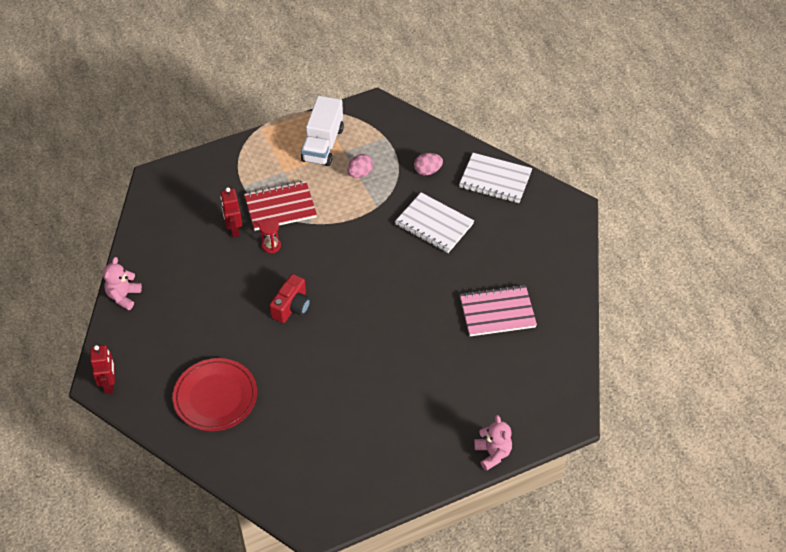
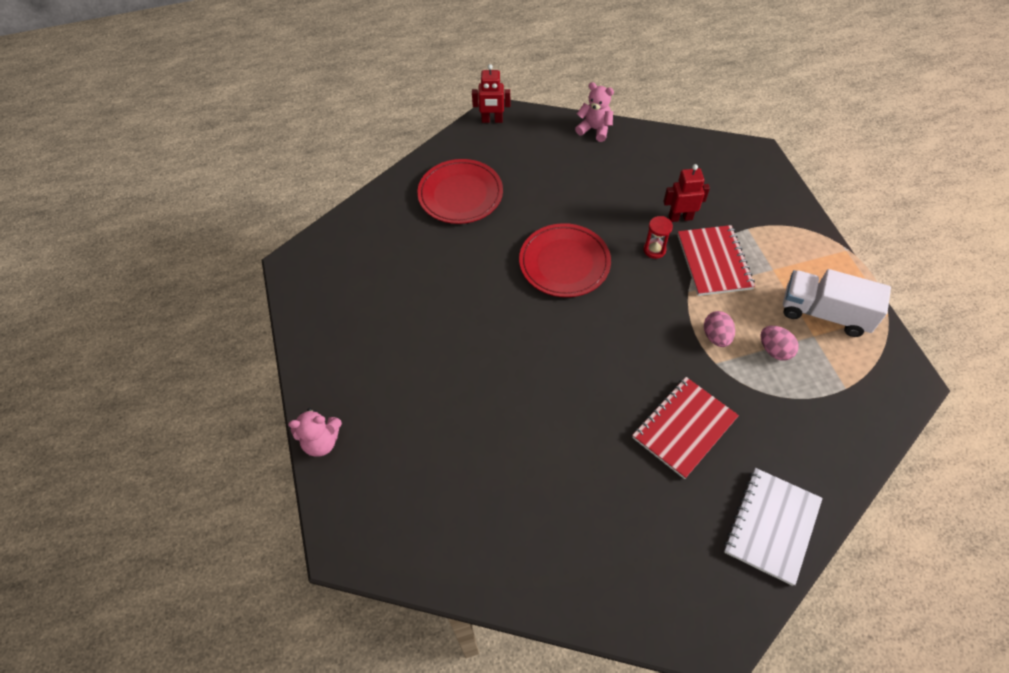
camera: 100 degrees right, 5 degrees up
red camera [269,274,310,323] -> red plate [519,223,611,297]
white notebook [395,193,474,253] -> red notebook [632,377,739,479]
pink egg [414,153,443,175] -> pink egg moved to [704,311,735,347]
pink notebook [460,285,537,336] -> none

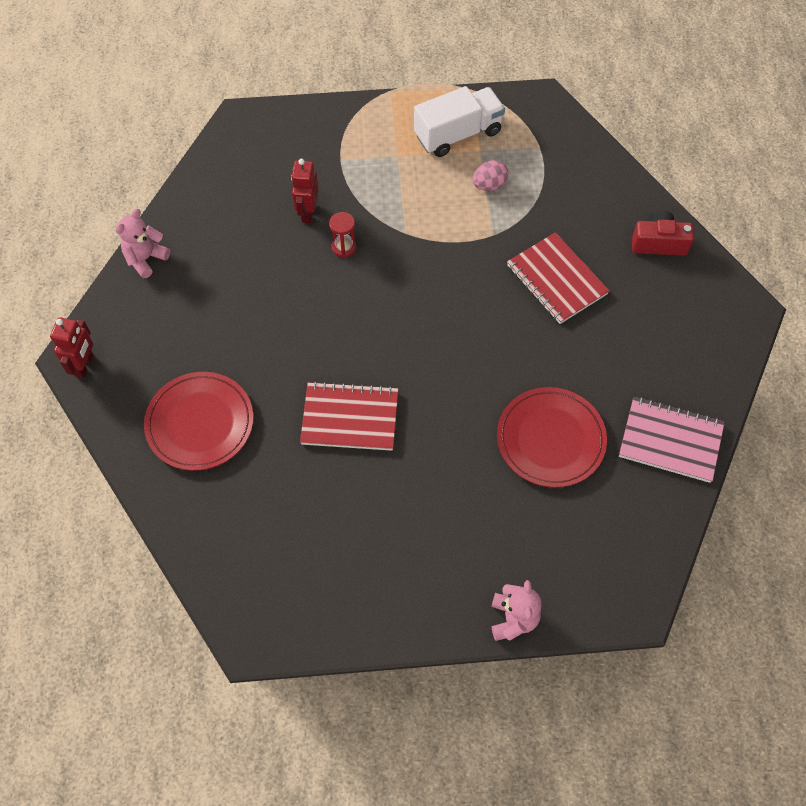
camera: 80 degrees left, 5 degrees up
red plate [519,223,611,297] -> red plate moved to [497,387,607,488]
red notebook [678,225,755,296] -> red notebook moved to [300,381,398,451]
pink egg [704,311,735,347] -> none
white notebook [724,468,823,586] -> red camera [632,211,694,256]
white truck [783,269,891,337] -> white truck turned 150 degrees counterclockwise [414,86,505,157]
none -> pink notebook [619,397,725,483]

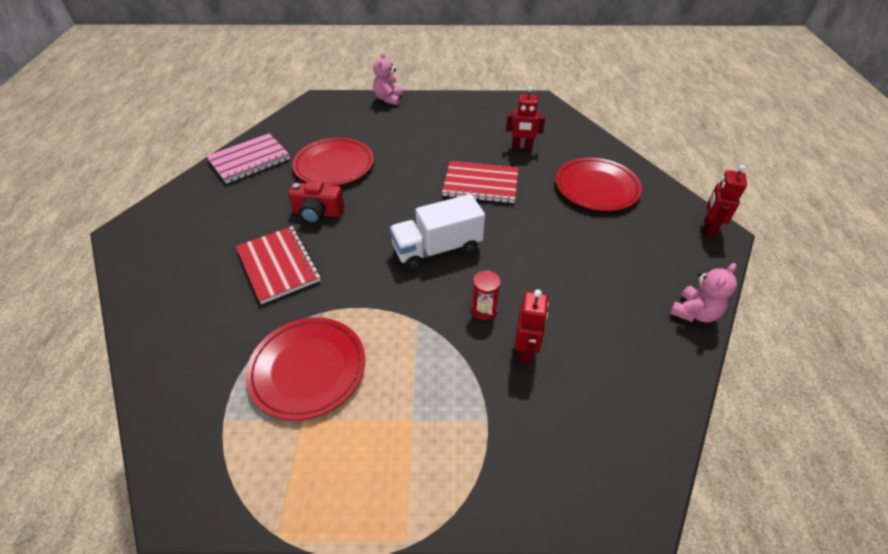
camera: 175 degrees left, 15 degrees down
white truck [414,86,505,157] -> white truck moved to [389,194,485,270]
pink egg [472,160,509,191] -> red plate [246,317,365,420]
pink notebook [619,397,725,483] -> pink notebook turned 60 degrees counterclockwise [206,133,290,184]
red camera [632,211,694,256] -> red camera moved to [288,181,345,224]
none -> red robot [506,87,545,150]

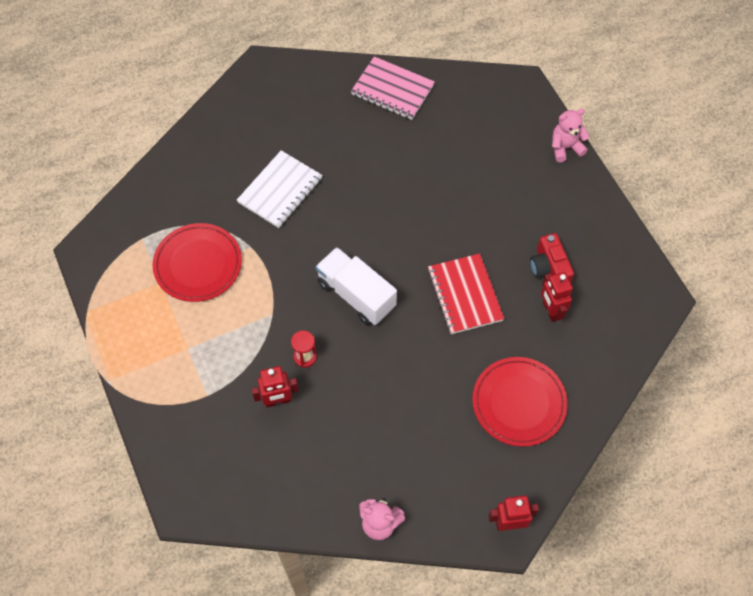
camera: 65 degrees right, 15 degrees up
red notebook [236,226,321,304] -> white notebook [237,150,322,228]
red camera [288,181,345,224] -> red camera moved to [530,233,574,283]
red plate [292,137,374,186] -> none

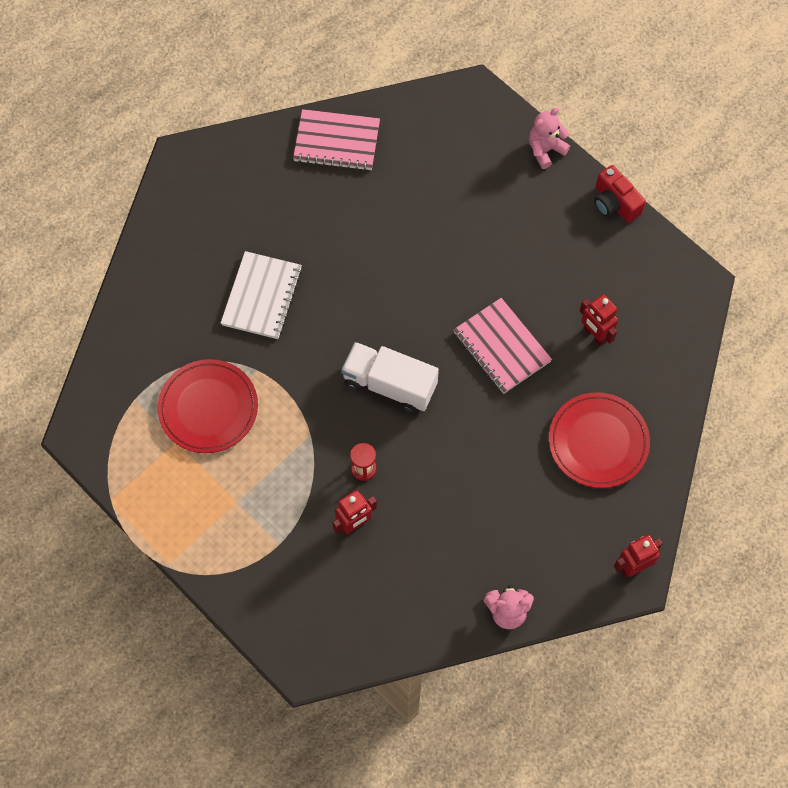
camera: 20 degrees left, 5 degrees up
red notebook [428,254,504,334] -> pink notebook [453,298,552,394]
red camera [530,233,574,283] -> red camera moved to [594,165,646,223]

